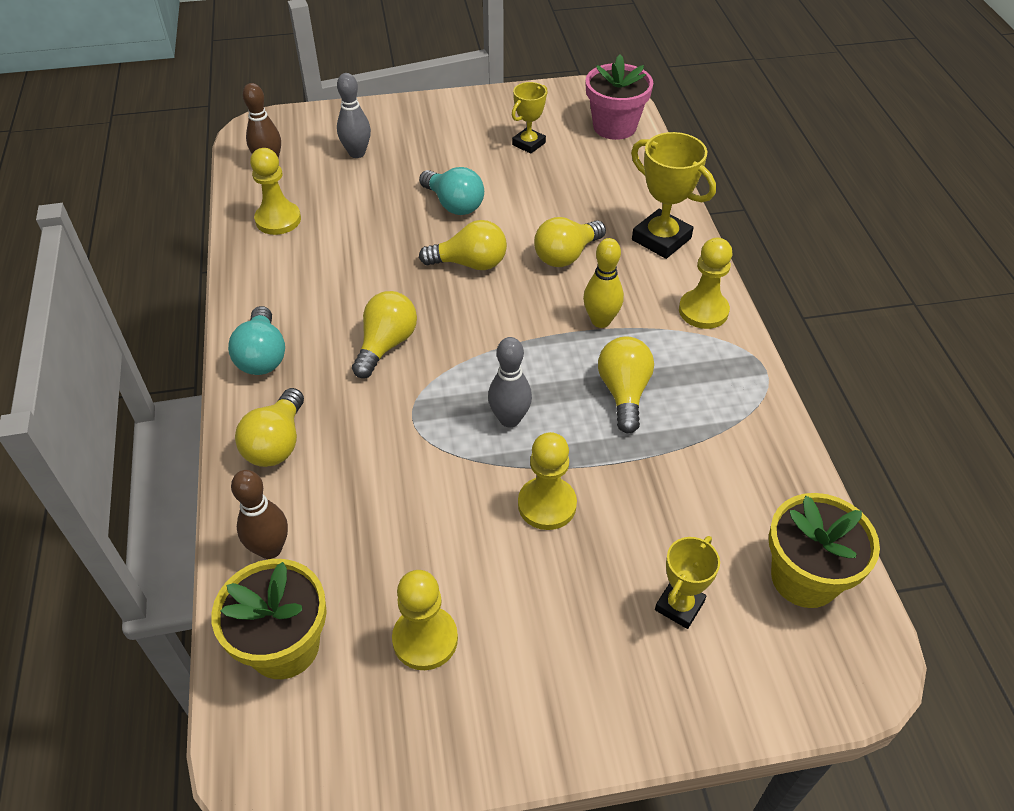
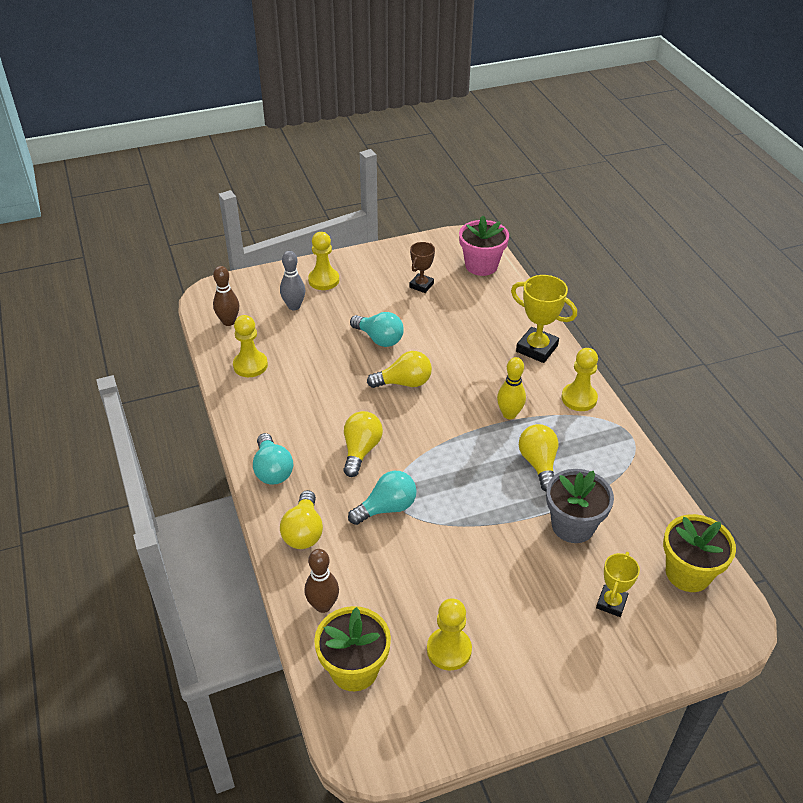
camera: 10 degrees left, 5 degrees down
grey bowling pin [488,337,532,428] -> none
yellow trophy [512,82,548,154] -> brown trophy [409,242,435,293]
yellow pawn [518,432,577,530] -> yellow pawn moved to [308,232,339,290]
yellow light bulb [534,217,606,267] -> none
none -> turquoise light bulb [348,471,417,525]
none -> grey flower pot [546,469,614,543]

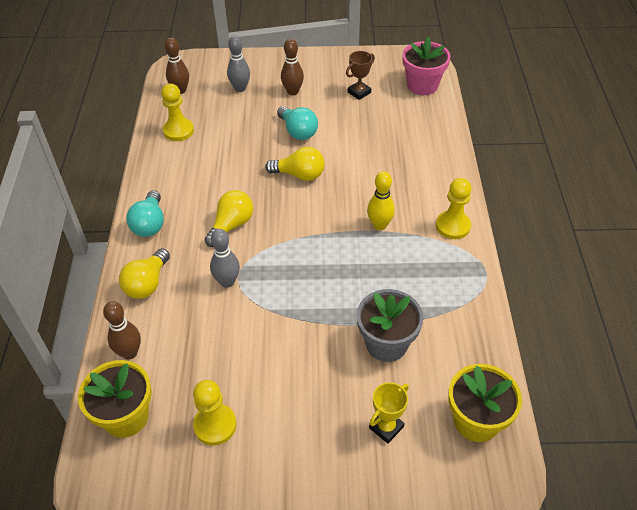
camera: 20 degrees right, 5 degrees up
yellow pawn [308,232,339,290] -> none
turquoise light bulb [348,471,417,525] -> grey bowling pin [210,229,240,288]
yellow trophy [511,275,577,363] -> none
yellow light bulb [519,424,558,491] -> none
none -> brown bowling pin [281,39,304,95]

